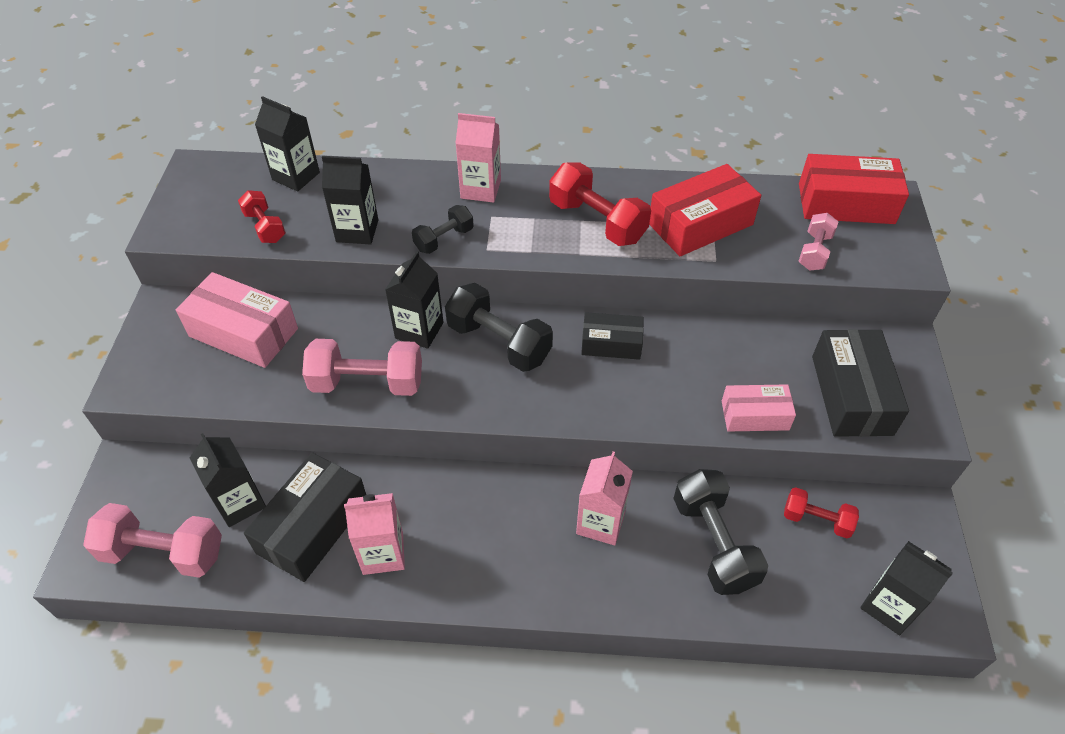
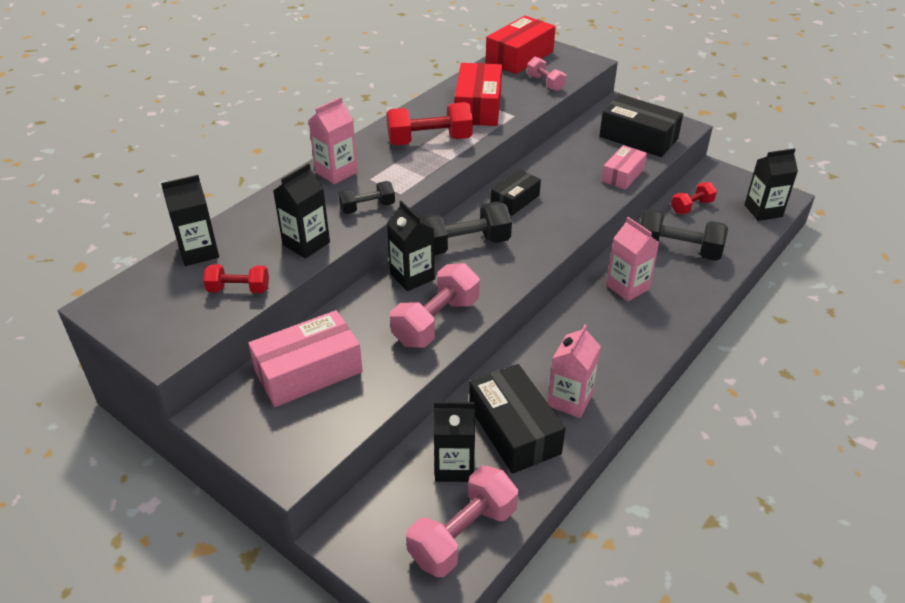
camera: 55 degrees left, 10 degrees down
black dumbbell [412,205,474,254] -> black dumbbell turned 75 degrees clockwise [338,181,395,214]

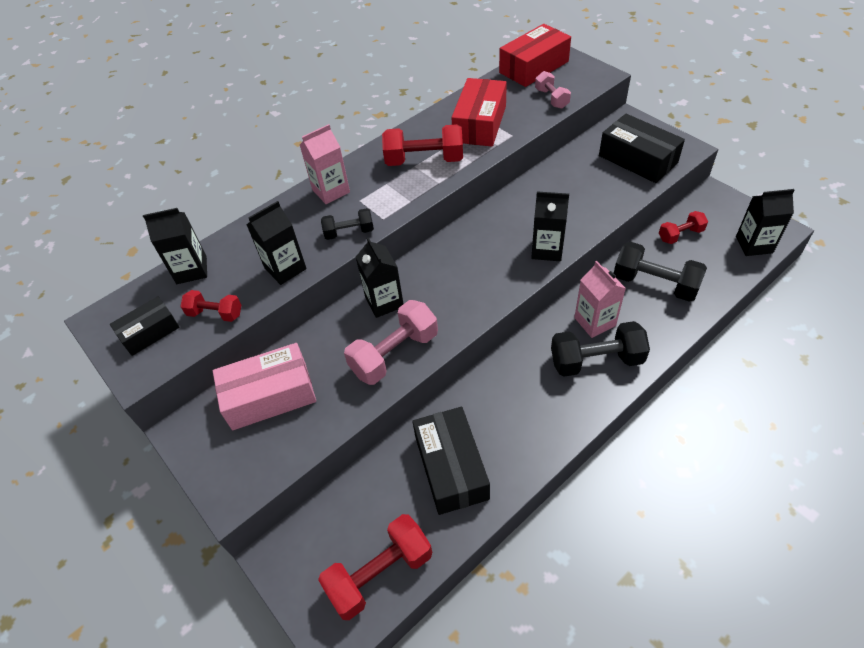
camera: 15 degrees right, 10 degrees up
pink dumbbell [406,466,518,577] -> red dumbbell [318,514,432,620]
black dumbbell [421,202,512,255] -> black dumbbell moved to [551,321,650,377]
black carton [434,402,475,482] -> black carton moved to [531,191,569,261]
black box [490,169,541,216] -> black box moved to [110,296,180,356]
pink carton [548,325,601,418] -> none
pink box [601,145,647,190] -> none

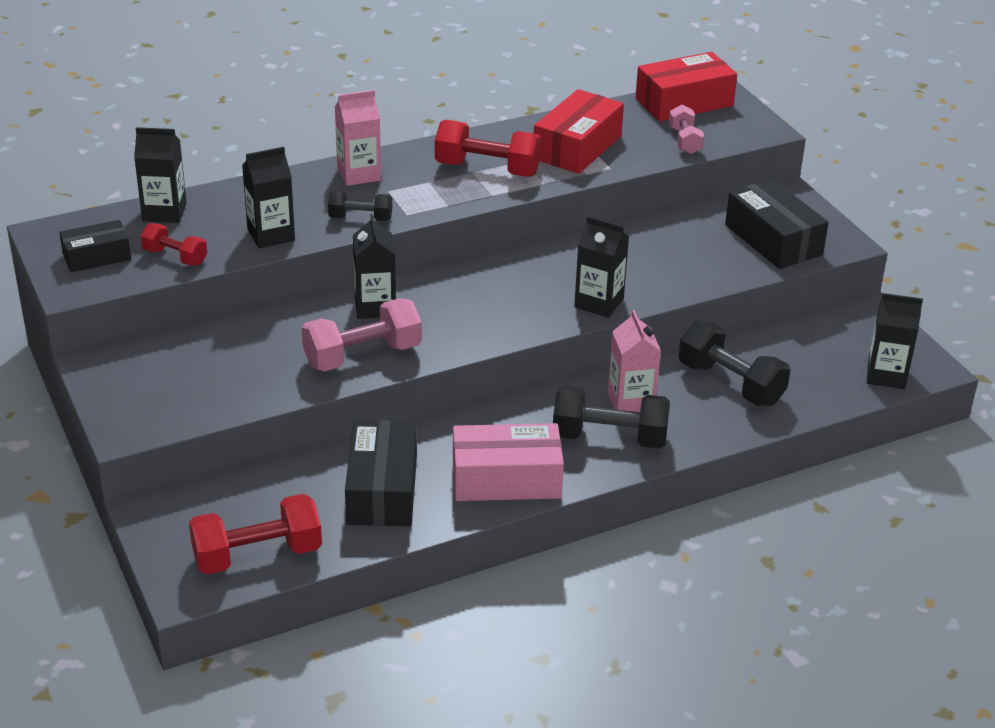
camera: 10 degrees right, 15 degrees down
pink box [213,343,316,430] -> pink box moved to [453,423,564,501]
red dumbbell [659,211,708,244] -> none

